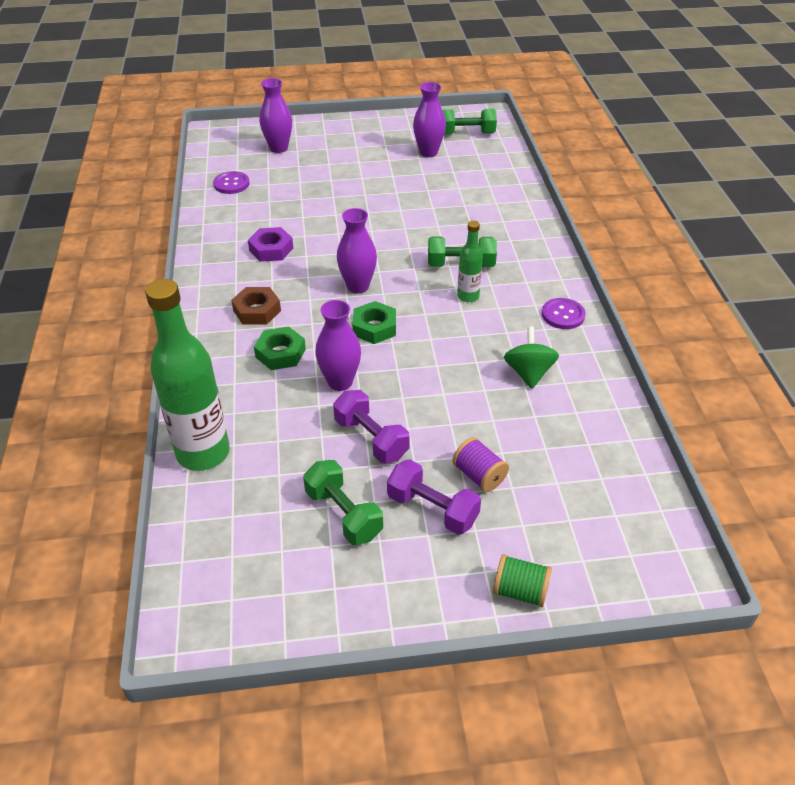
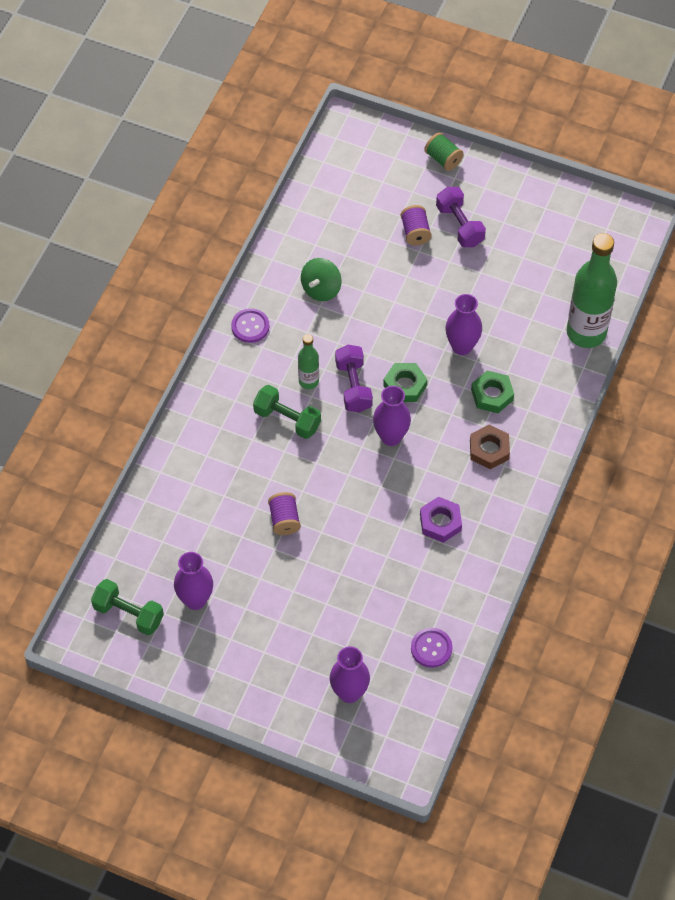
camera: 150 degrees left, 15 degrees up
green dumbbell [303,460,383,545] -> none
purple dumbbell [333,390,410,463] -> purple dumbbell moved to [335,345,373,413]
none -> purple spool [268,492,301,535]

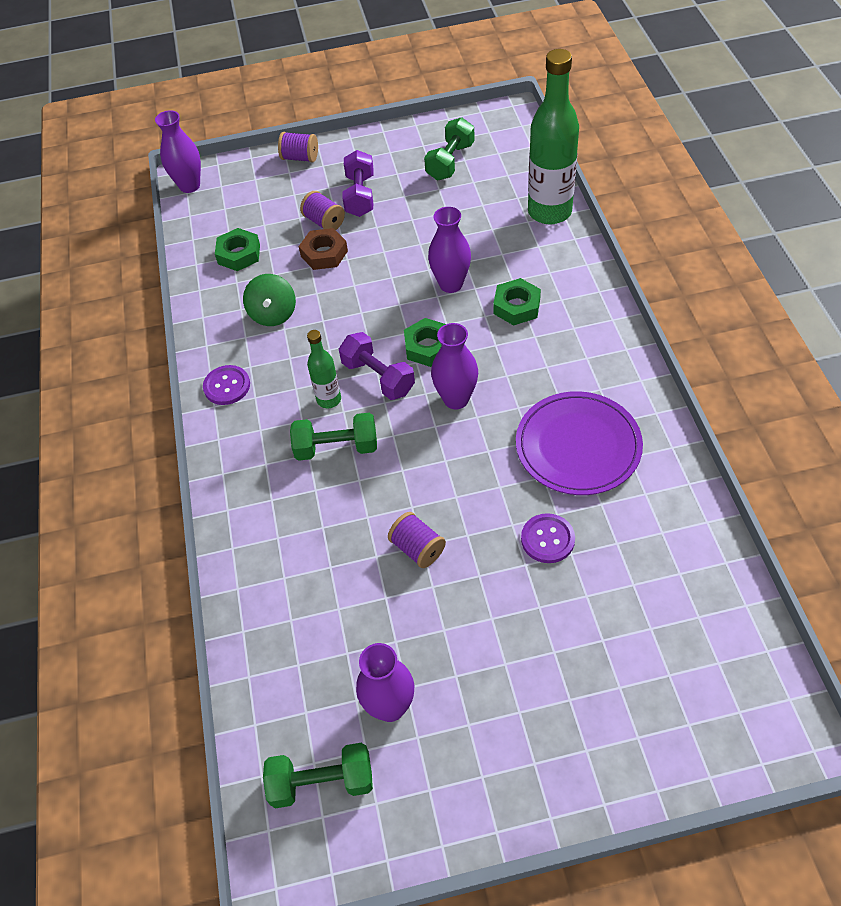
camera: 30 degrees left, 5 degrees down
purple vase [330,646,370,703] -> purple vase moved to [155,110,201,193]
purple button [411,628,453,668] -> purple button moved to [521,513,575,563]
purple nut [420,497,462,543] -> purple plate [516,391,643,495]
green spool [424,133,464,171] -> purple spool [278,132,318,163]
purple dumbbell [436,187,486,247] -> purple dumbbell turned 60 degrees clockwise [342,150,374,217]
brown nut [470,424,510,469] -> brown nut moved to [299,228,348,270]
none -> green nut [215,228,260,271]
none -> green dumbbell [424,117,475,180]

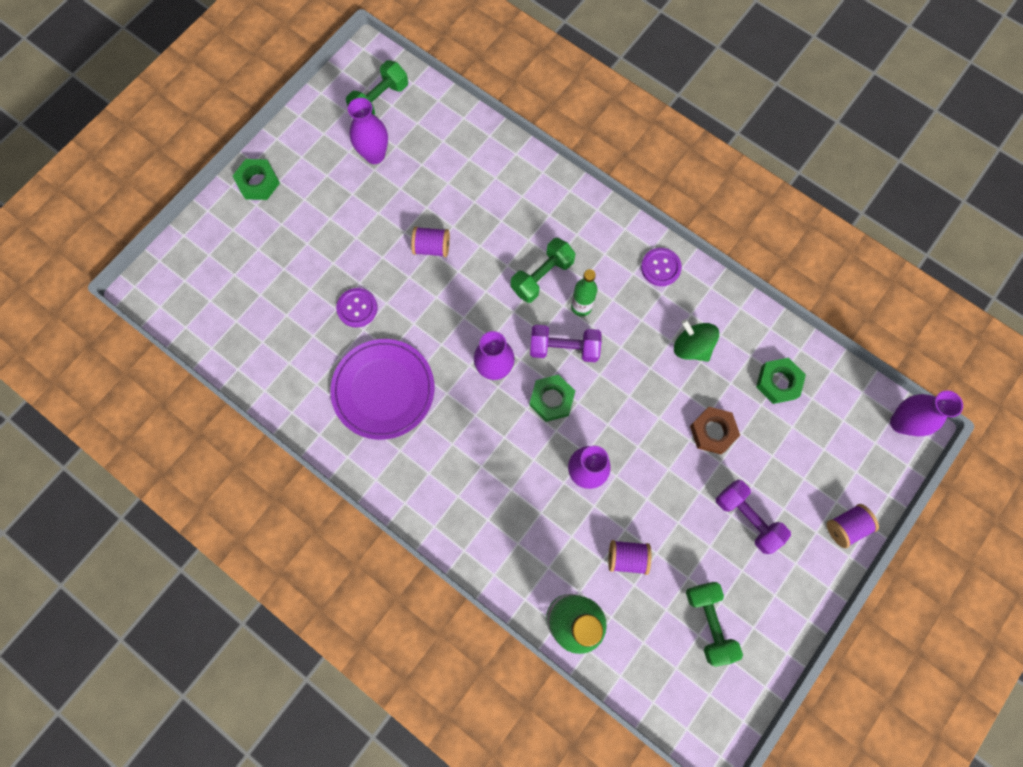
camera: 135 degrees right, 20 degrees up
purple spool [300,191,345,230] -> purple spool moved to [608,540,651,575]
green nut [493,278,541,325] -> green nut moved to [233,159,280,200]

